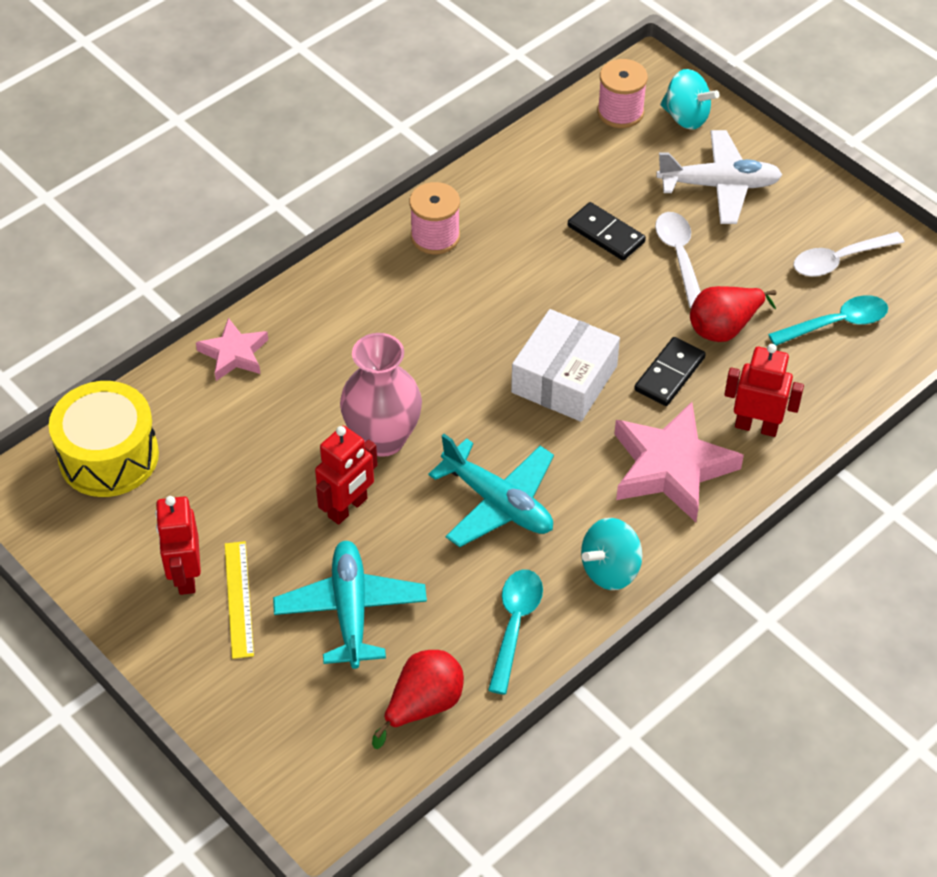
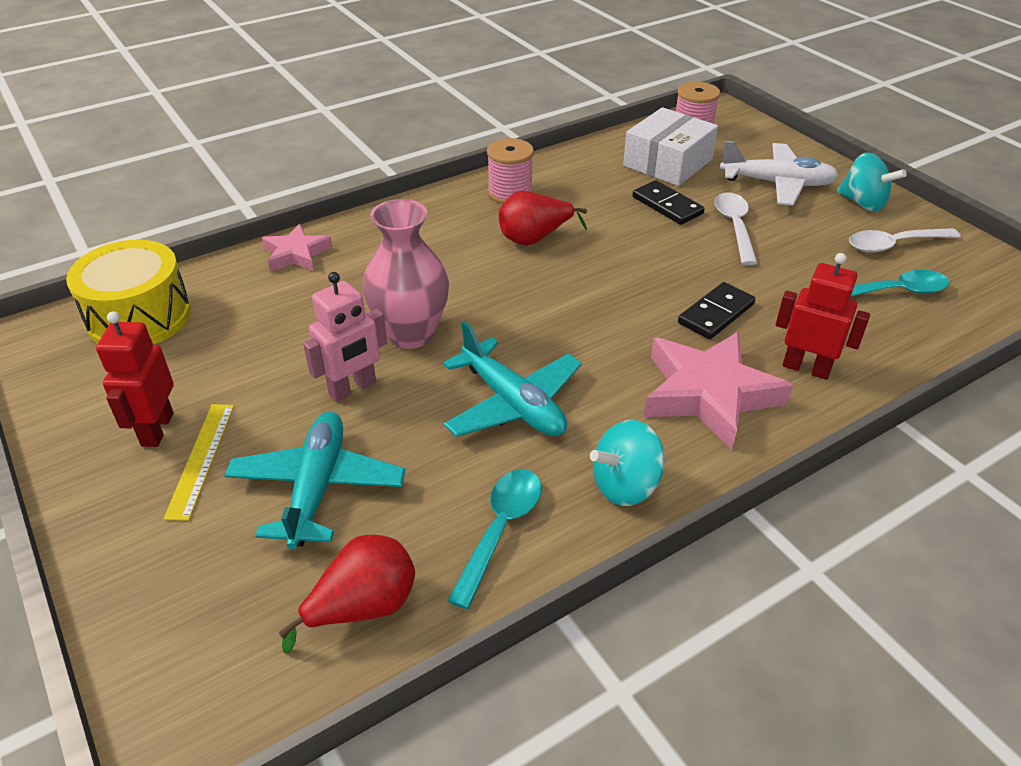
camera: 10 degrees right, 10 degrees down
red robot [315,426,378,525] -> pink robot [303,272,387,402]
white box [511,309,620,422] -> white box moved to [623,107,718,186]
turquoise spinning top [660,69,719,130] -> turquoise spinning top moved to [837,153,907,212]
red pear [690,286,776,342] -> red pear moved to [499,191,587,246]

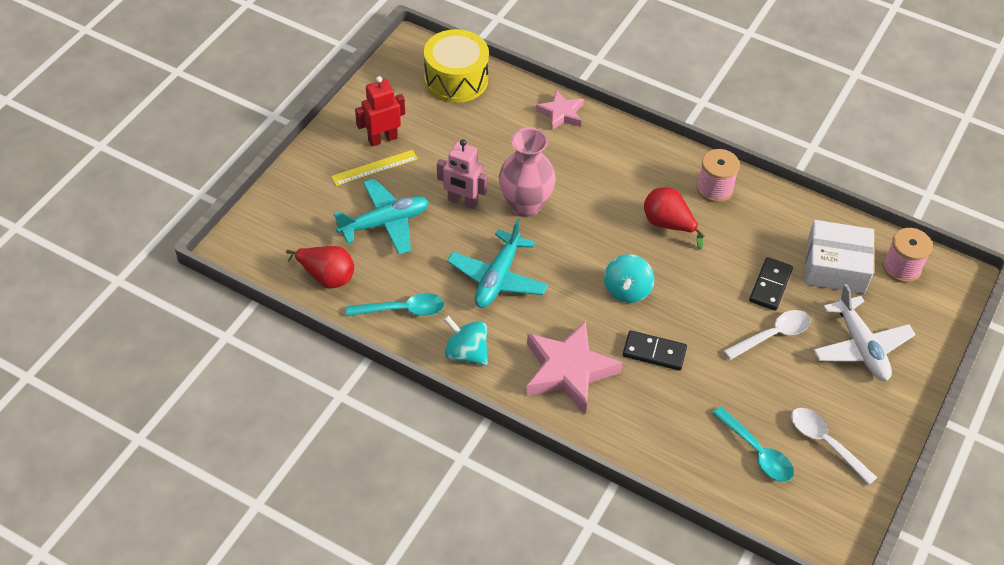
camera: 60 degrees right, 10 degrees up
red robot [776,253,870,380] -> none
turquoise spinning top [837,153,907,212] -> turquoise spinning top moved to [604,254,654,303]

